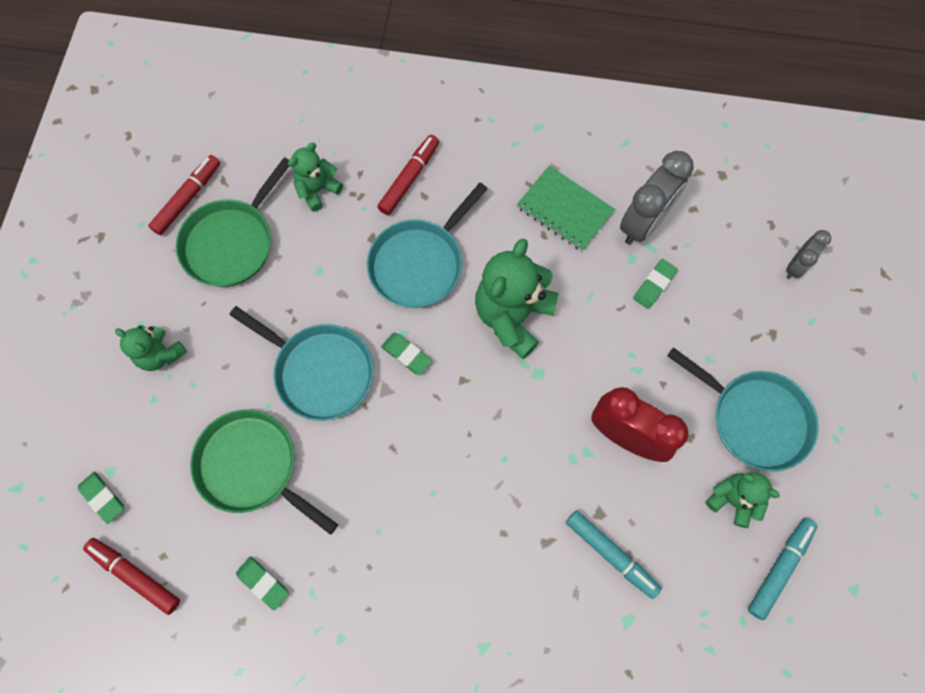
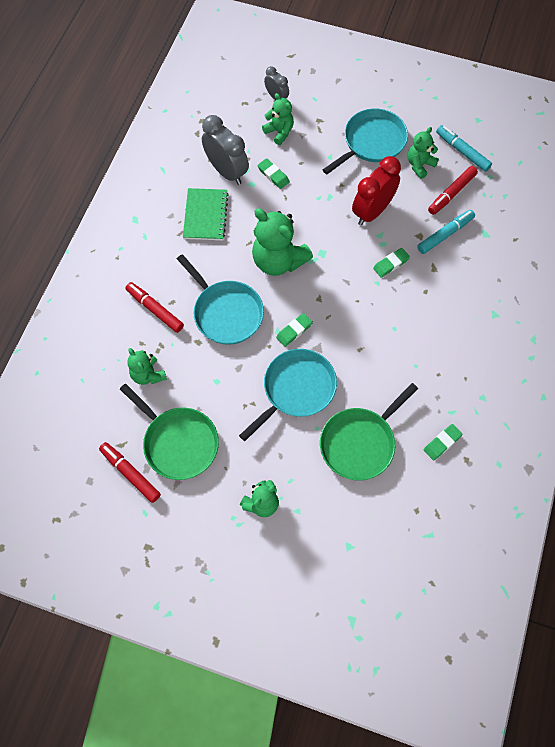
camera: 80 degrees left, 5 degrees down
green eraser [78,472,124,524] -> green eraser moved to [373,248,410,277]
red marker [83,538,180,615] -> red marker moved to [428,166,478,215]
green notebook [517,166,615,251] -> green notebook turned 45 degrees counterclockwise [183,188,229,240]
none -> green teddy bear [262,93,294,145]

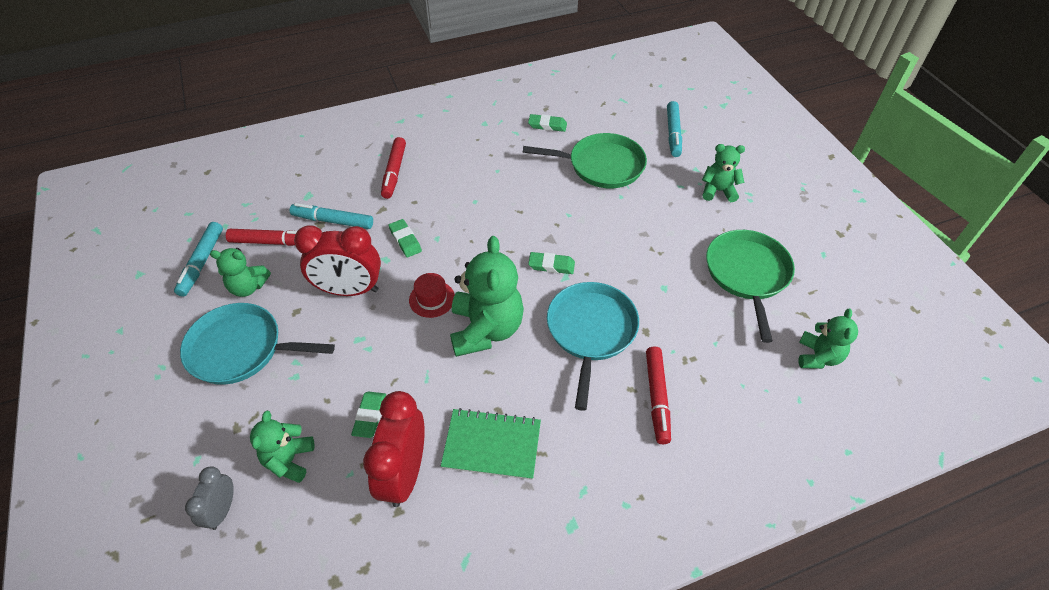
camera: 130 degrees left, 15 degrees down
red marker [99,442,161,503] -> red marker moved to [381,137,406,199]
green teddy bear [127,348,167,385] -> green teddy bear moved to [798,309,858,369]
green notebook [183,188,229,240] -> green notebook turned 45 degrees clockwise [441,408,541,480]
grey clock [202,115,249,185] -> red clock [363,391,425,507]
turquoise pan [239,349,337,441] -> none
green eraser [373,248,410,277] -> green eraser turned 45 degrees clockwise [388,219,422,257]
none -> red hat [409,273,455,318]
none -> turquoise marker [667,101,682,157]

